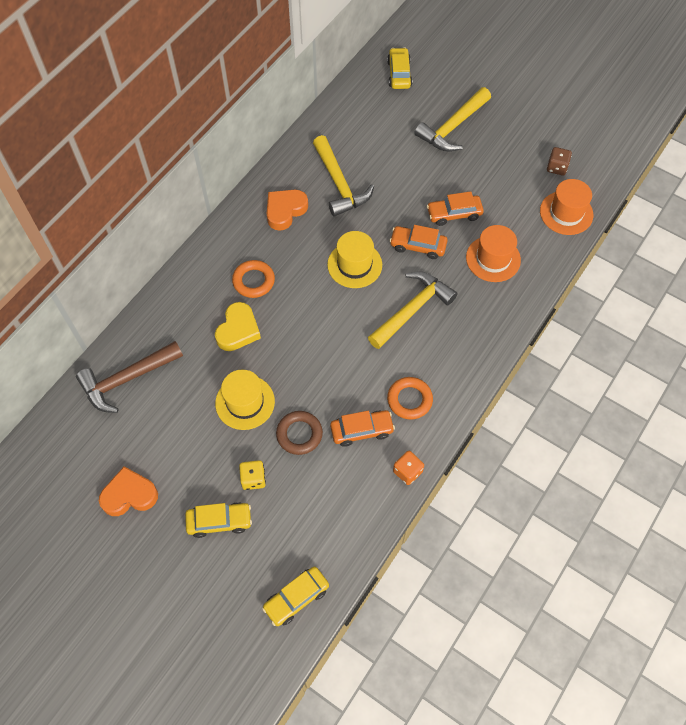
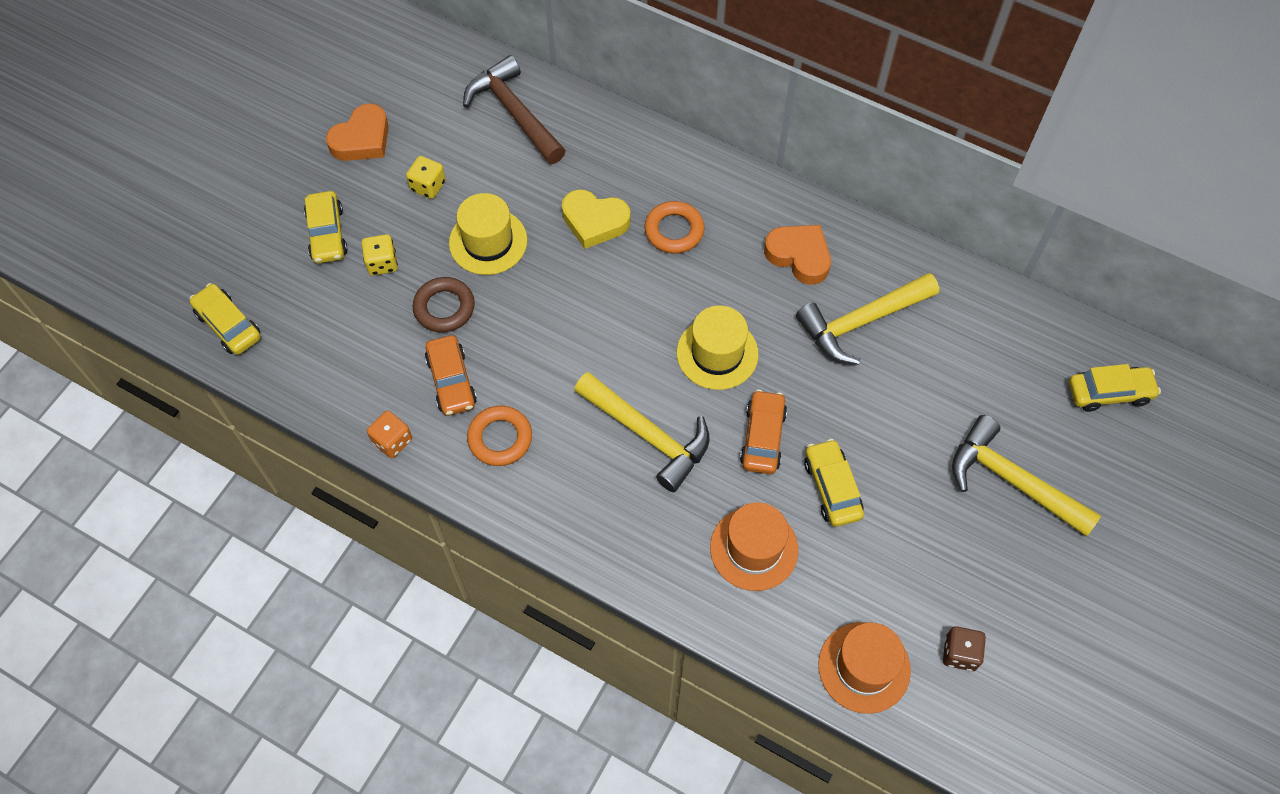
camera: 85 degrees right, 0 degrees up
orange heart [99,466,158,516] -> orange heart turned 60 degrees clockwise [326,103,389,161]
orange car [427,191,484,226] -> yellow car [804,439,864,527]
none -> yellow dice [406,156,446,199]

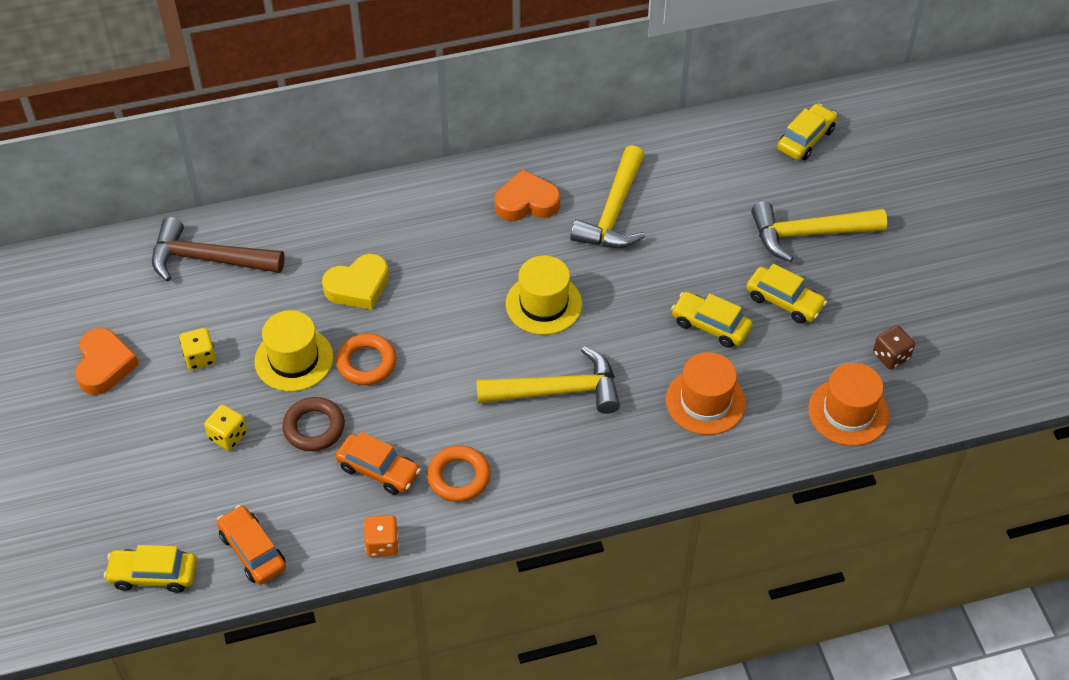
camera: 45 degrees left, 10 degrees down
yellow car [304,191,348,263] -> yellow car moved to [746,264,827,324]
orange ring [644,201,704,254] -> orange ring moved to [336,334,397,385]
orange car [740,390,787,474] -> orange car moved to [217,505,286,584]

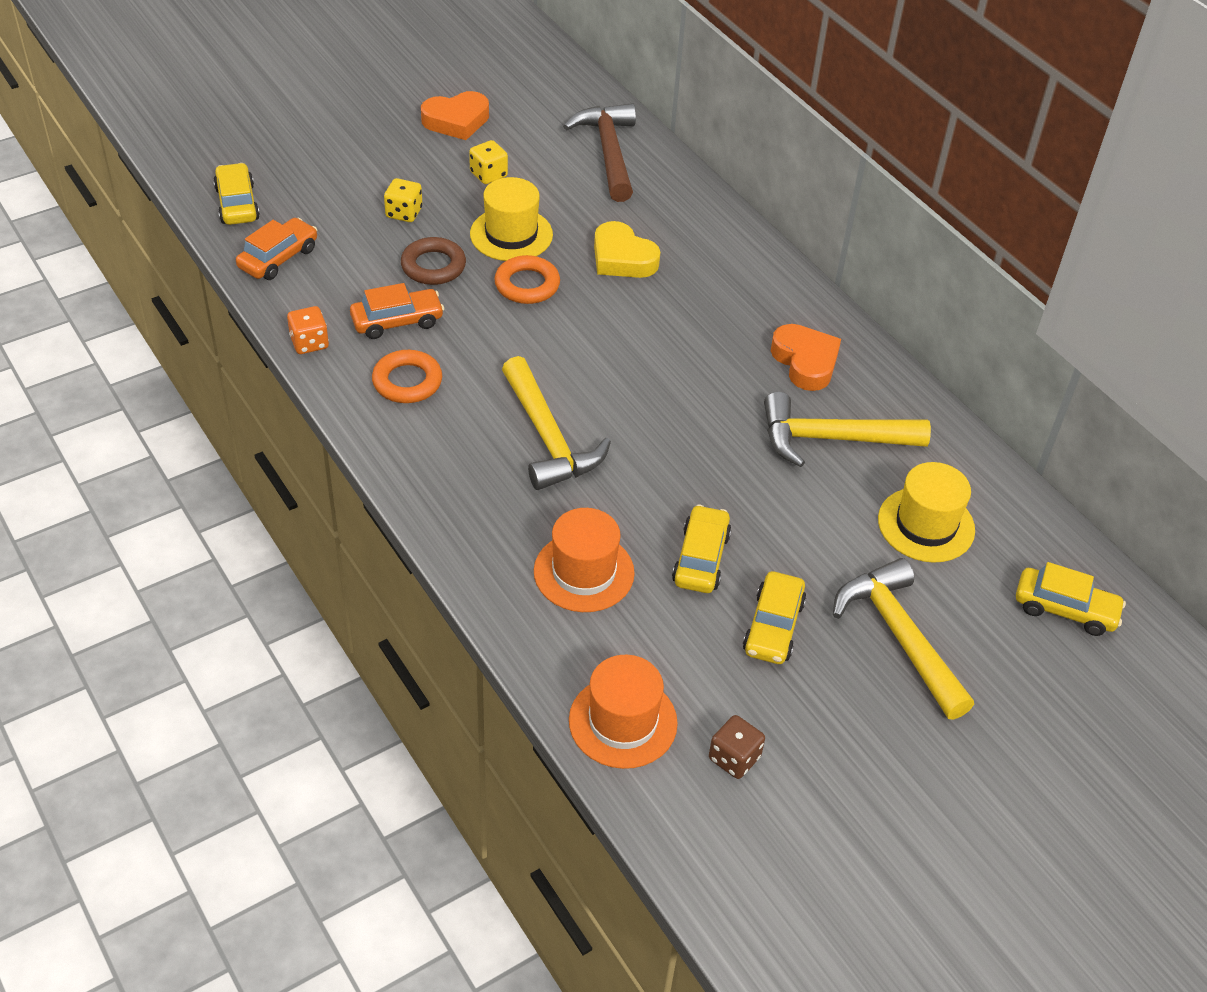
camera: 70 degrees right, 5 degrees down
orange car [336,432,421,495] -> orange car turned 120 degrees counterclockwise [350,283,444,339]
yellow hat [506,256,582,335] -> yellow hat moved to [878,462,975,563]

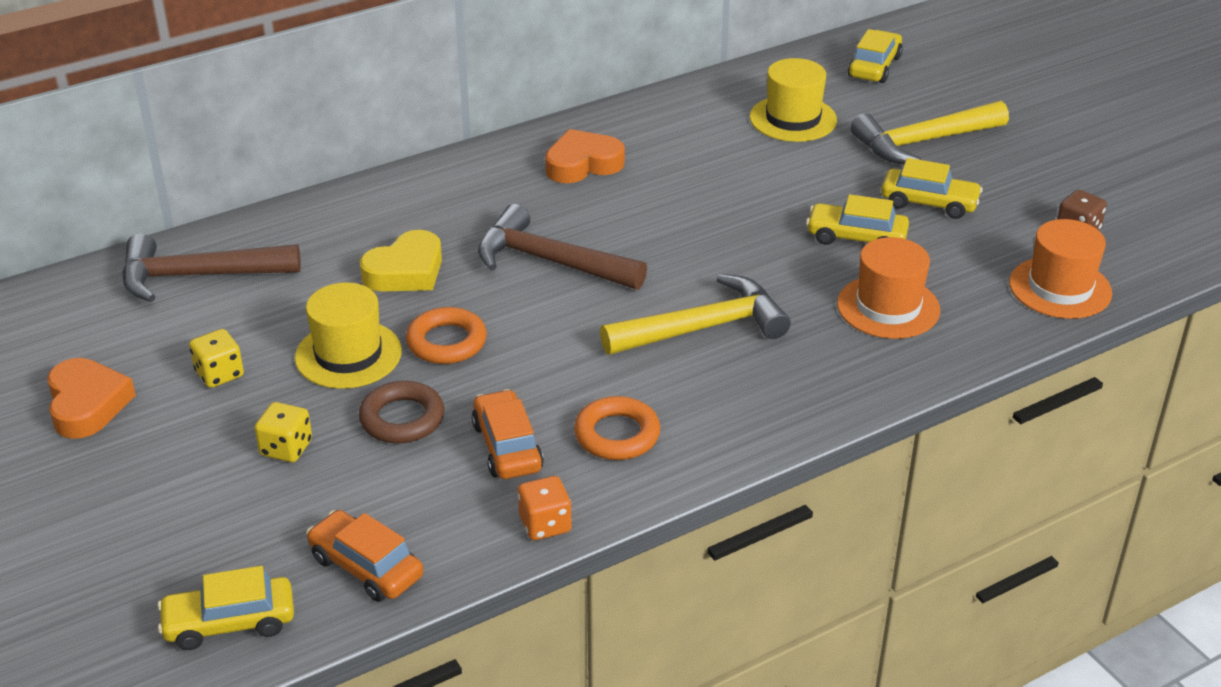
camera: 85 degrees left, 10 degrees down
yellow hammer [764,392,931,467] -> none
none -> brown hammer [478,204,647,290]

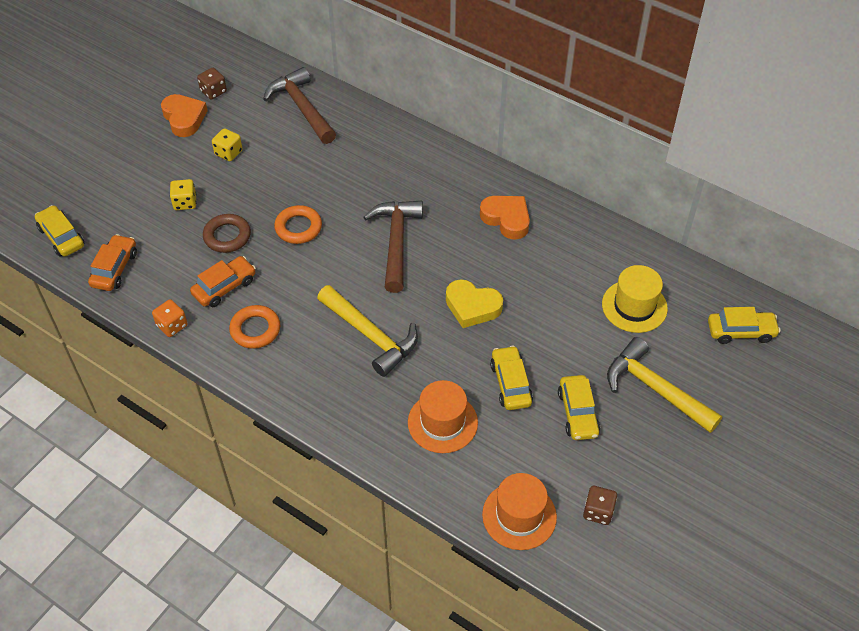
camera: 65 degrees right, 15 degrees up
orange heart [47,358,136,439] -> orange heart turned 75 degrees counterclockwise [161,94,208,137]
yellow hat [295,282,402,389] -> none
yellow heart [360,230,442,291] -> yellow heart moved to [446,279,503,328]
none -> brown dice [197,68,227,100]

